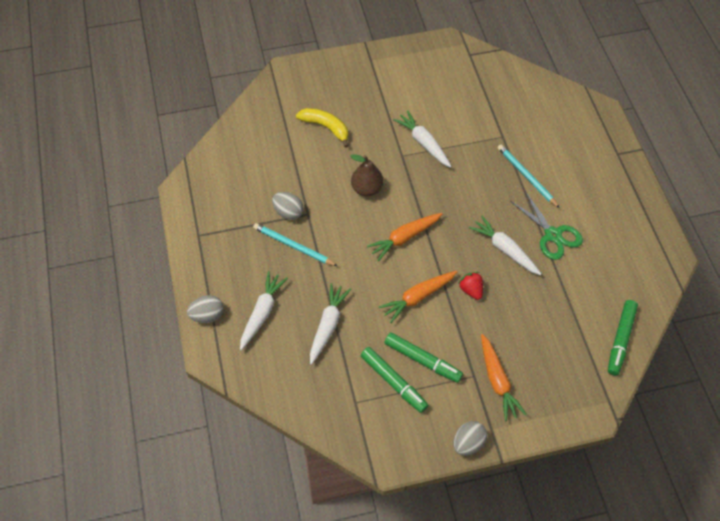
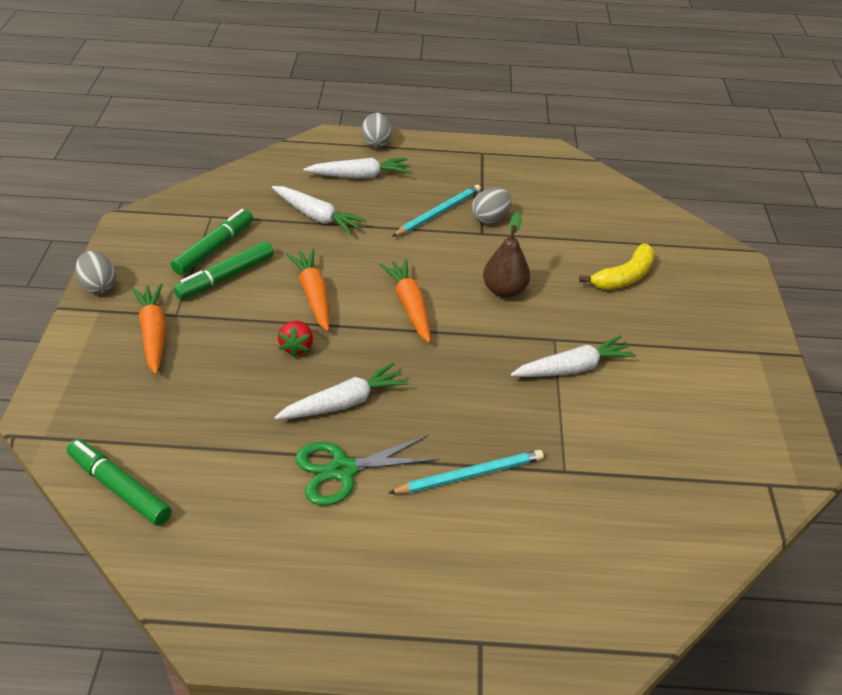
camera: 105 degrees right, 15 degrees down
white carrot [240,271,288,351] -> white carrot turned 45 degrees counterclockwise [304,158,410,178]
green marker [361,347,428,413] -> green marker turned 150 degrees clockwise [171,209,253,275]
red strawberry [458,272,483,300] -> red strawberry turned 105 degrees clockwise [278,321,313,358]
orange carrot [481,334,527,421] -> orange carrot turned 75 degrees clockwise [132,283,166,375]

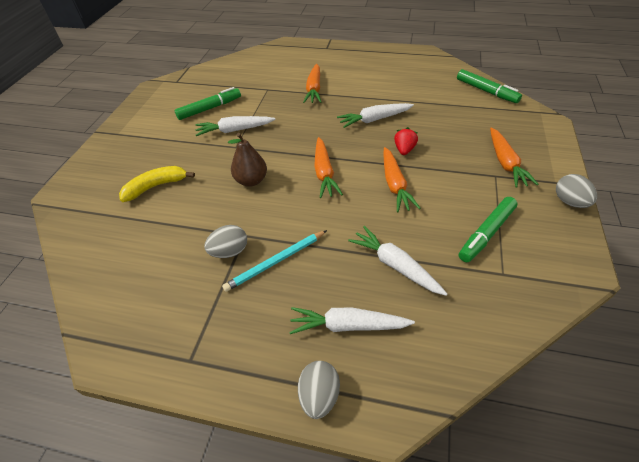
camera: 165 degrees left, 5 degrees up
green marker [173,241,274,300] -> green marker moved to [174,87,241,120]
green scissors [295,435,440,506] -> none
turquoise pencil [389,450,544,494] -> orange carrot [303,64,321,103]

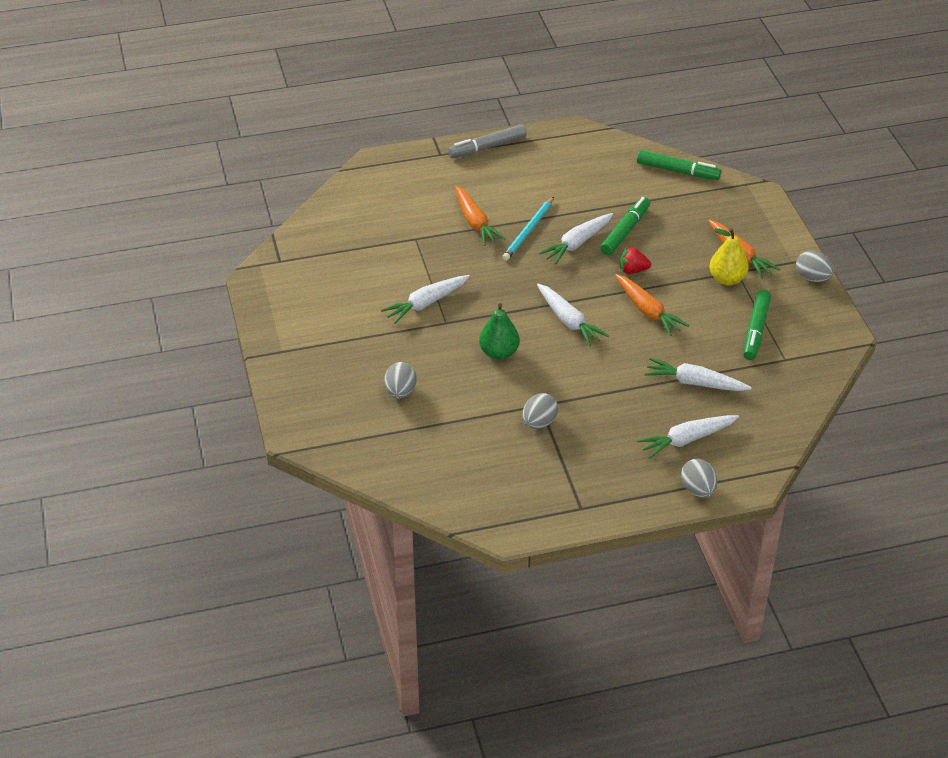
camera: 30 degrees left, 5 degrees down
yellow banana [119,166,195,202] -> grey egg [384,362,417,399]
green marker [174,87,241,120] -> green marker moved to [600,197,650,255]
turquoise pencil [222,230,327,292] -> turquoise pencil moved to [502,197,554,261]
brown pear [228,133,267,187] -> green pear [479,303,520,360]
orange carrot [314,137,343,198] -> white carrot [537,284,609,347]
red strawberry [394,127,418,155] -> red strawberry turned 75 degrees counterclockwise [620,247,651,274]
none -> grey marker [448,124,527,158]
none -> yellow pear [709,228,749,285]

